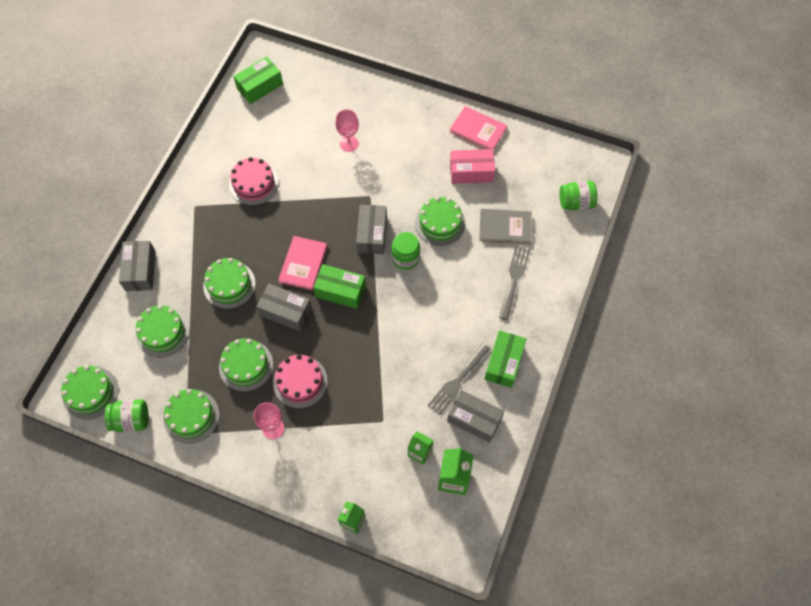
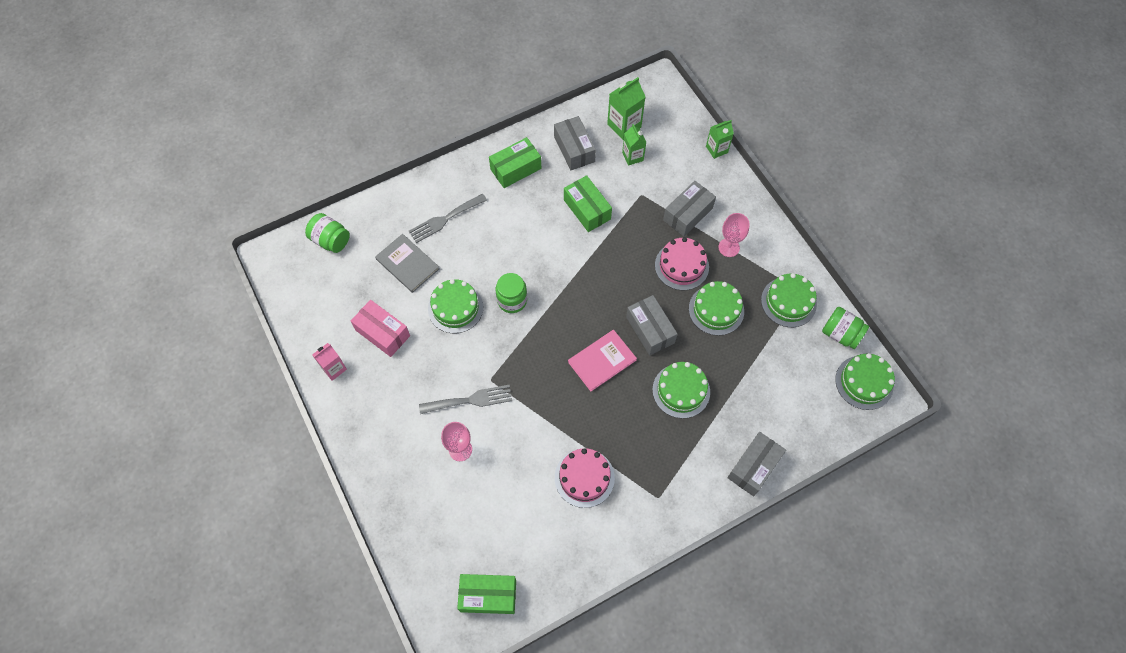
camera: 140 degrees left, 0 degrees up
green cake [136,305,190,357] -> none
green box [313,264,366,309] -> green box moved to [564,175,612,232]
grey box [356,205,387,254] -> grey box moved to [663,181,716,236]
grey fork [427,343,490,415] -> grey fork moved to [419,385,512,414]
pink book [449,106,507,150] -> pink carton [312,343,347,381]

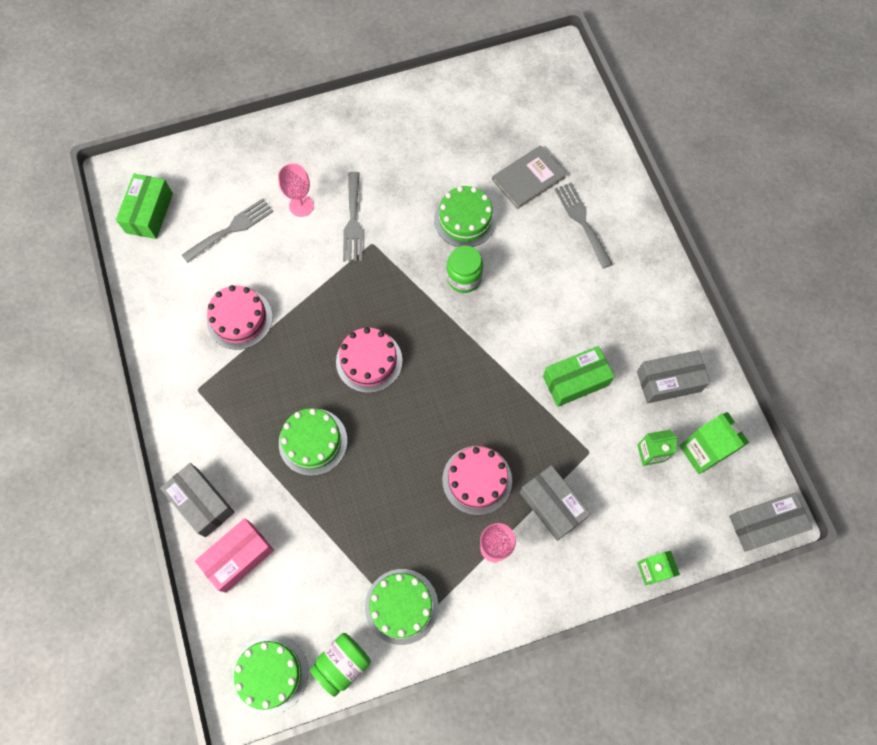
camera: 100 degrees right, 5 degrees up
green jar [305,213,350,253] -> none
pink carton [312,343,347,381] -> none
pink box [351,300,410,357] -> pink box moved to [195,518,274,593]
green box [489,137,541,188] -> none
pink book [568,330,637,391] -> pink cake [336,327,402,393]
grey box [626,295,677,356] -> grey box moved to [729,493,813,552]
green cake [689,281,744,336] -> none
none -> grey fork [182,198,274,263]

